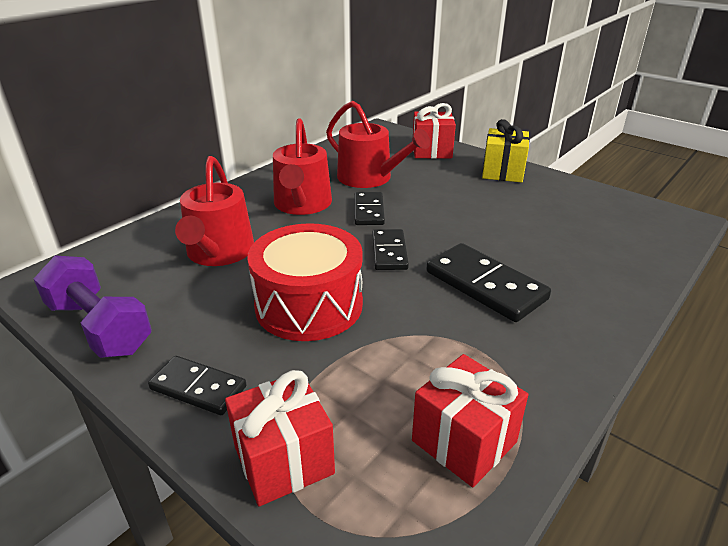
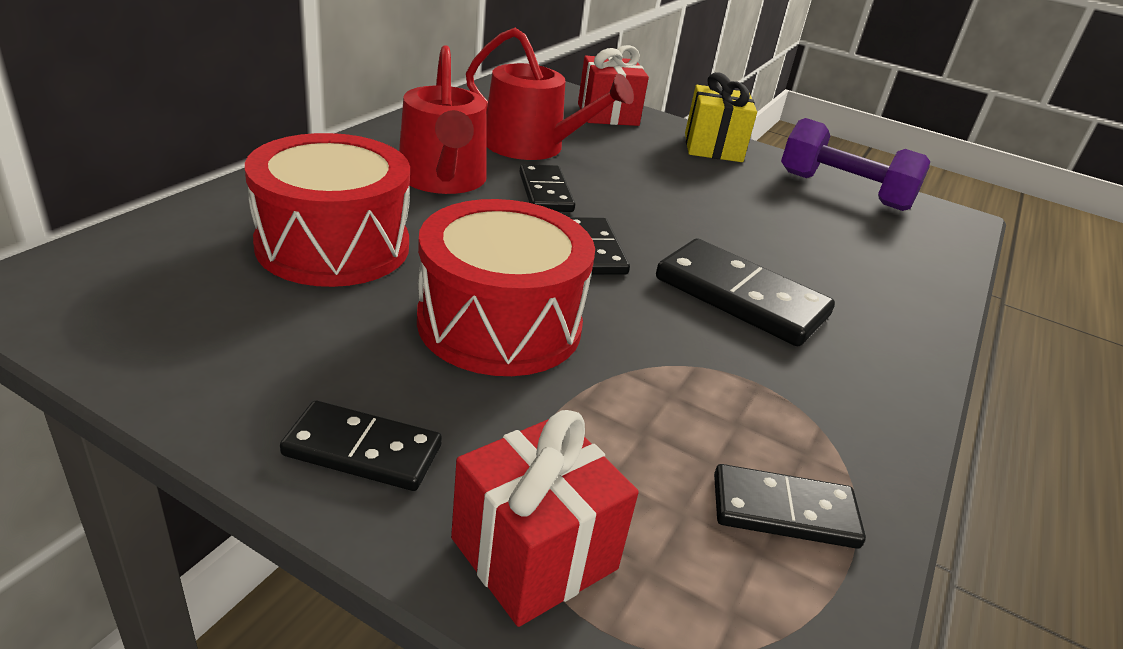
camera: 15 degrees left, 0 degrees up
purple dumbbell [33,255,152,358] -> purple dumbbell moved to [781,118,930,211]
red watering can [175,156,254,266] -> red drum [245,133,410,287]
red gift [412,354,528,487] -> black domino [714,464,866,549]

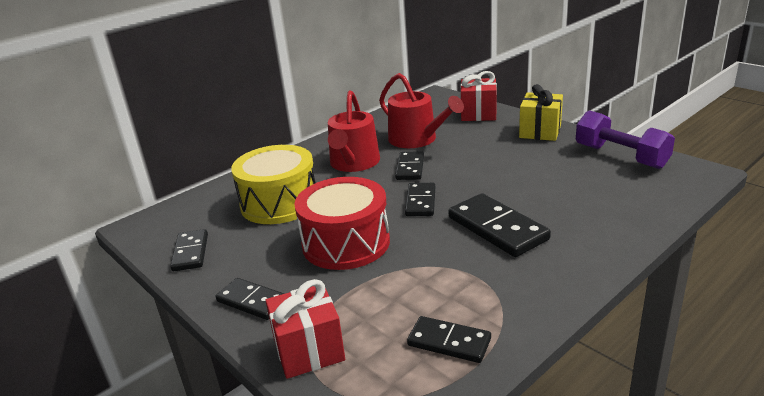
camera: 25 degrees right, 5 degrees down
red drum [245,133,410,287] -> yellow drum [231,145,316,224]
none -> black domino [170,229,208,271]

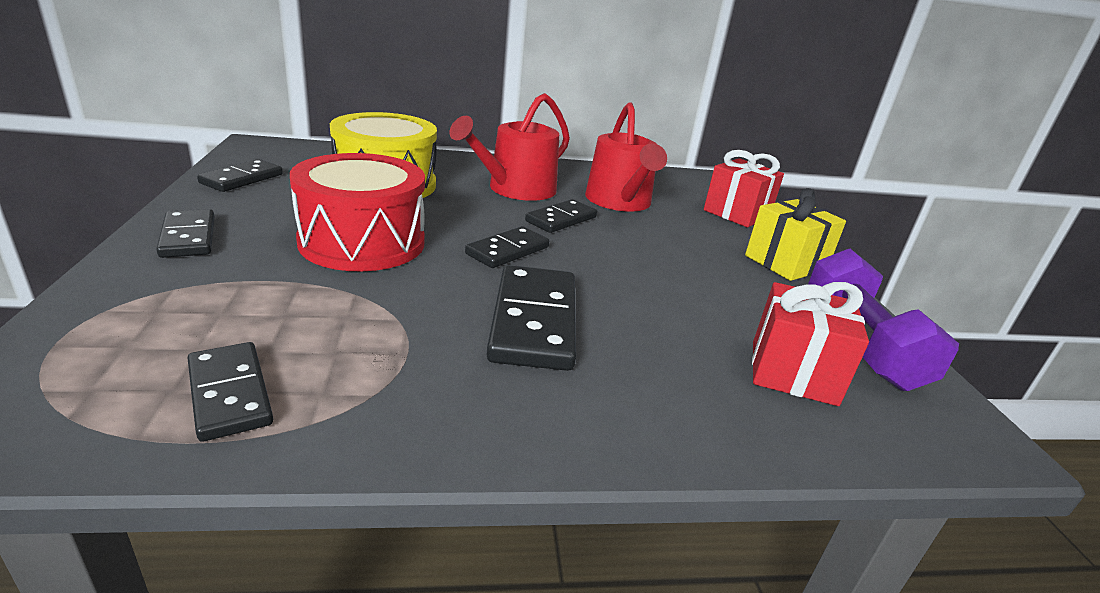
camera: 30 degrees right, 0 degrees up
red gift [266,279,345,379] -> red gift moved to [752,282,869,406]

